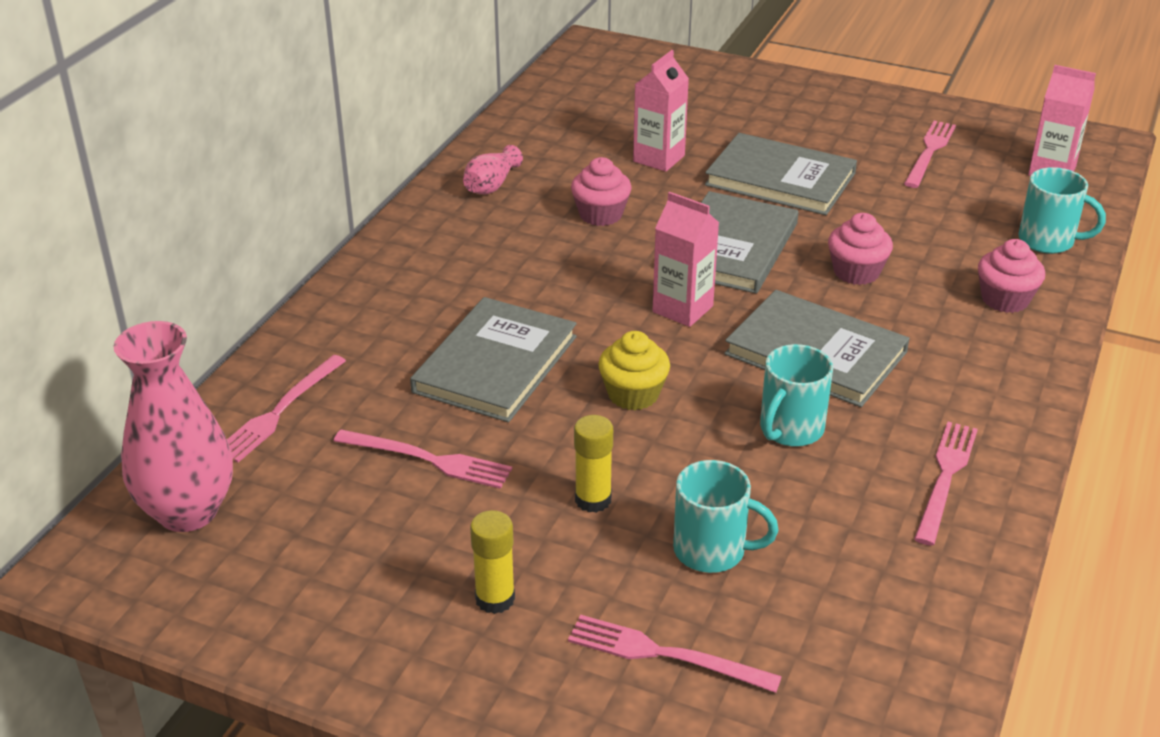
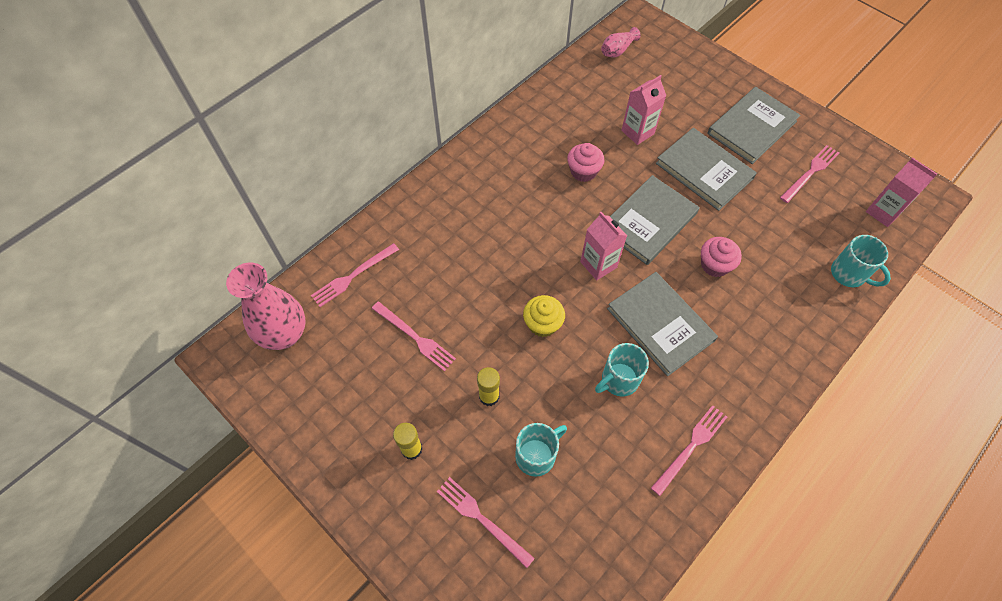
camera: 20 degrees right, 25 degrees up
grey book [410,297,577,422] -> grey book moved to [707,87,800,164]
pink vase [463,145,523,195] -> pink vase moved to [601,27,641,57]
turquoise mug [673,460,778,573] -> turquoise mug turned 75 degrees counterclockwise [515,423,567,477]
pink cupcake [978,239,1045,313] -> none

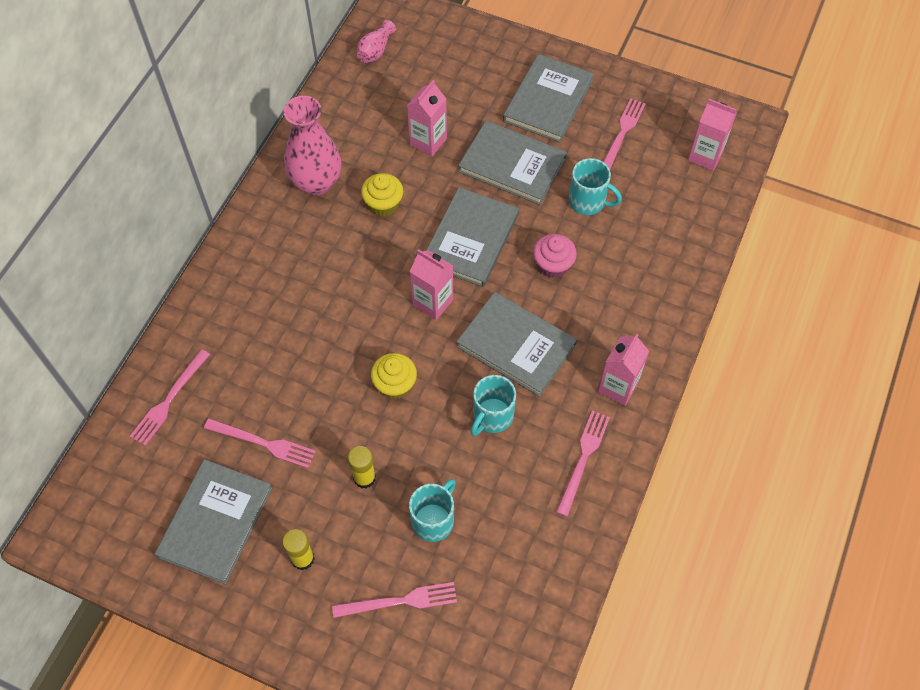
camera: 20 degrees left, 0 degrees up
pink vase [226,263,306,350] -> pink vase moved to [284,96,341,196]
pink fork [437,477,535,568] -> pink fork turned 150 degrees clockwise [332,582,457,618]
pink cupcake [567,143,604,182] -> yellow cupcake [361,173,403,217]
turquoise mug [831,235,891,287] -> turquoise mug moved to [569,158,622,215]
none -> grey book [155,459,272,584]
none -> pink carton [598,334,649,406]

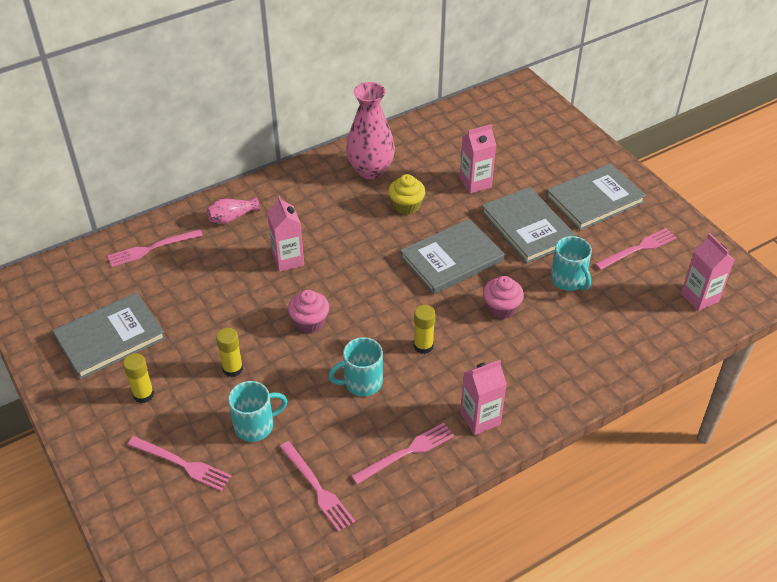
camera: 35 degrees right, 15 degrees down
pink fork [204,418,316,468] -> pink fork moved to [280,441,355,532]
pink vase [357,20,396,63] -> pink vase moved to [207,196,260,224]
yellow cupcake [371,353,417,399] -> pink cupcake [288,290,329,333]
pink carton [410,250,453,320] -> pink carton moved to [267,196,304,272]
grey book [457,292,577,397] -> yellow glue stick [414,305,436,354]

